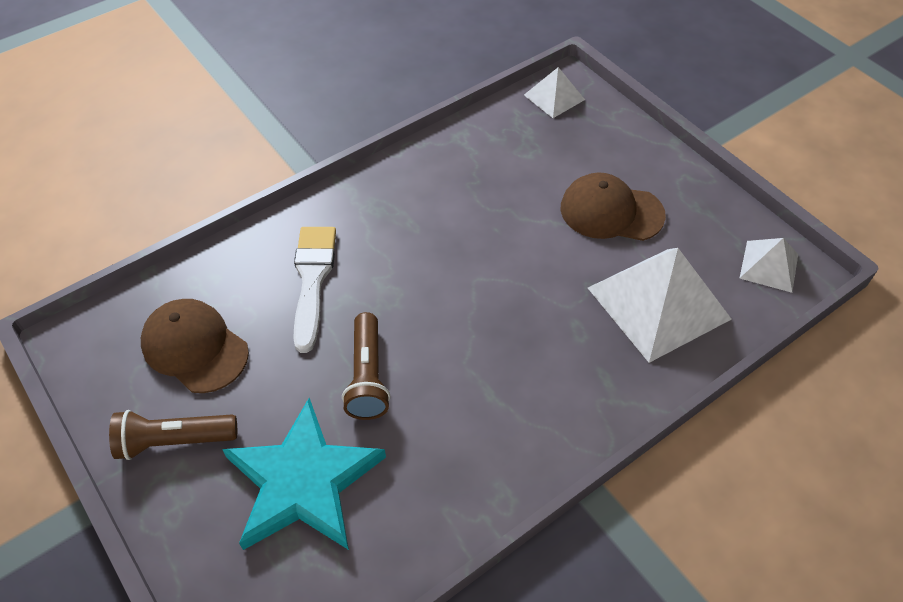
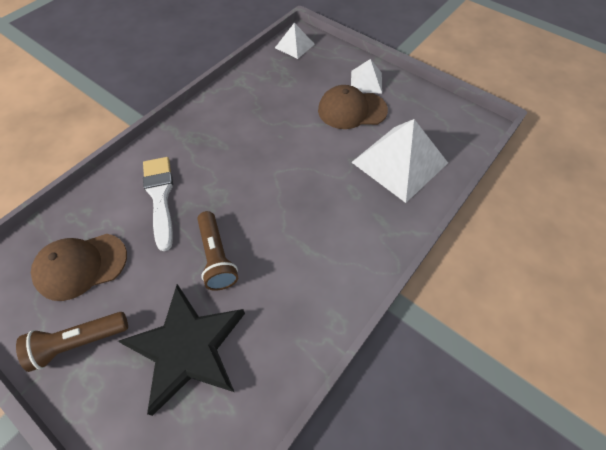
camera: 15 degrees left, 5 degrees up
brown cap [141,299,249,393] -> brown cap turned 45 degrees counterclockwise [31,234,127,301]
turquoise star [222,398,386,550] -> black star [118,284,245,416]
white pyramid [740,238,798,293] -> white pyramid moved to [351,59,382,94]

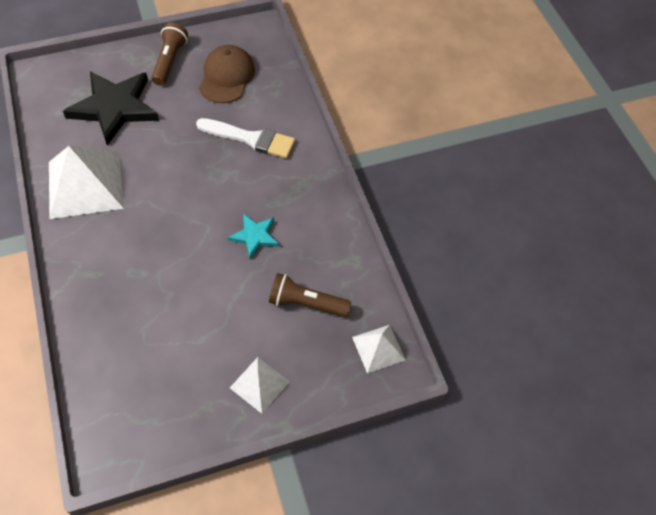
camera: 120 degrees right, 0 degrees up
brown flashlight [197,211,238,291] -> brown flashlight moved to [269,273,351,317]
brown cap [318,85,388,129] -> none
white pyramid [351,119,448,203] -> white pyramid moved to [49,146,124,219]
none -> turquoise star [228,214,279,259]

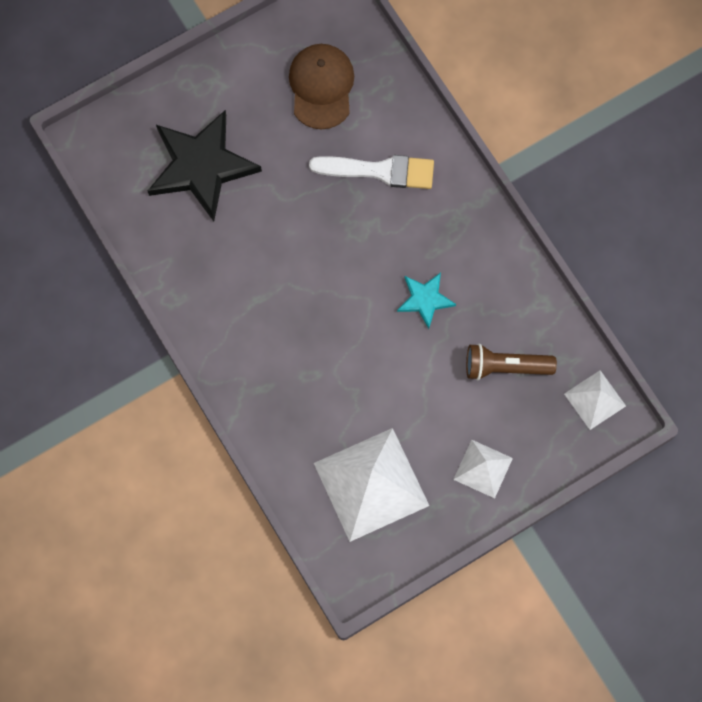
camera: 10 degrees left, 15 degrees up
white pyramid [49,146,124,219] -> white pyramid moved to [314,428,429,542]
brown flashlight [151,22,188,86] -> none

